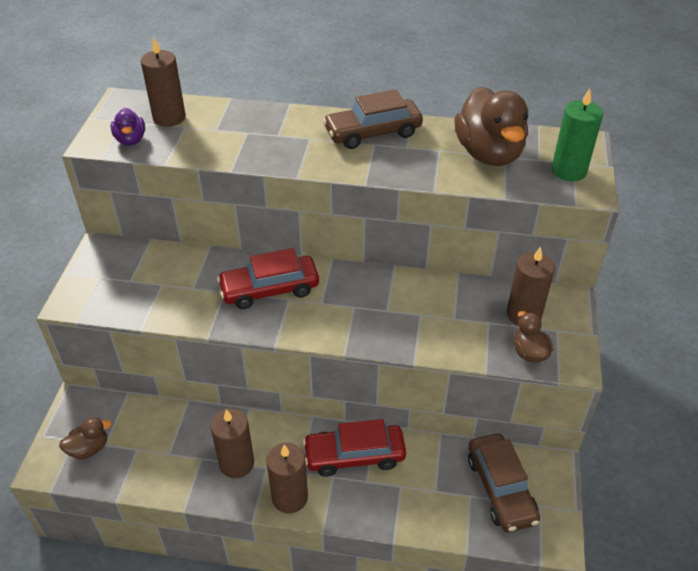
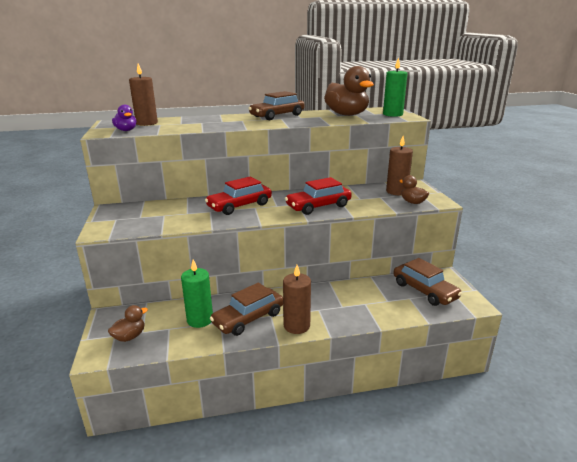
camera: 20 degrees left, 20 degrees down
brown candle [211,409,254,478] -> brown car [210,283,283,336]
red car [303,419,406,477] -> red car moved to [285,177,352,215]
none -> green candle [181,260,213,328]

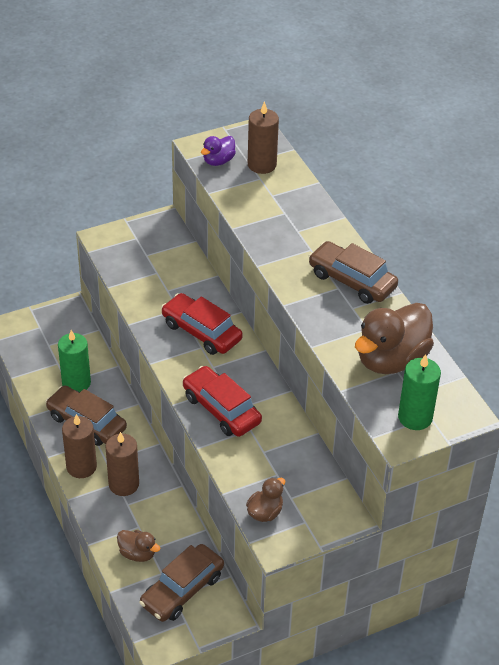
camera: 75 degrees right, 20 degrees up
brown duck [108,305,148,342] -> brown duck moved to [117,530,160,562]
brown candle [386,136,413,195] -> brown candle moved to [105,432,139,496]

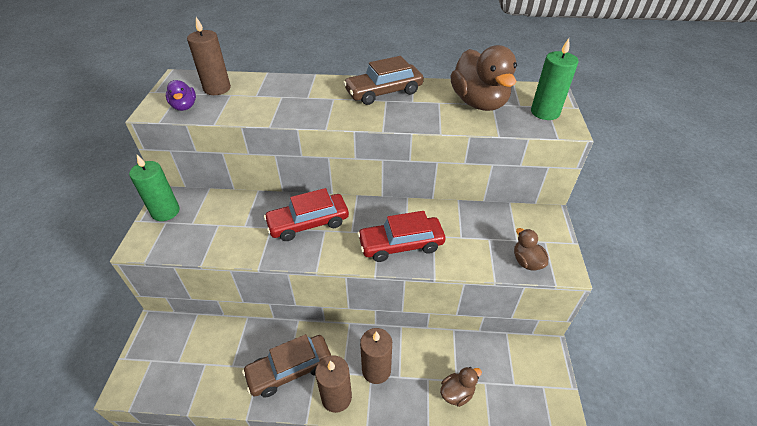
camera: 60 degrees left, 0 degrees up
green candle [58,330,91,392] -> green candle moved to [129,155,180,221]
brown car [139,544,224,622] -> none

